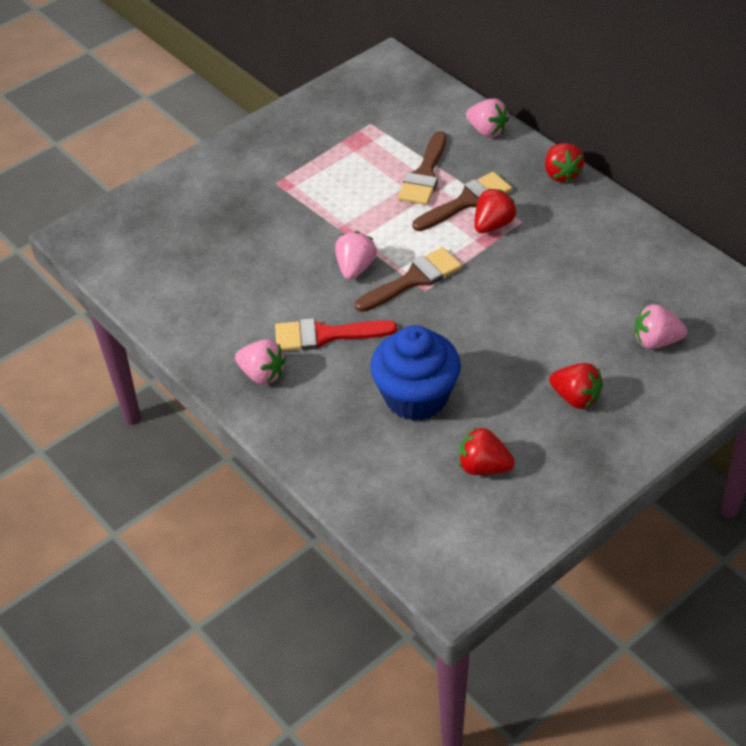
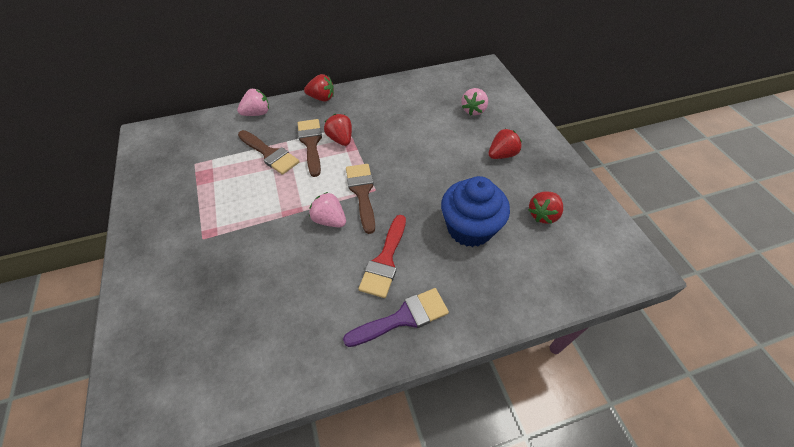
camera: 70 degrees left, 5 degrees up
pink strawberry [235,339,286,384] -> purple brush [343,288,449,347]

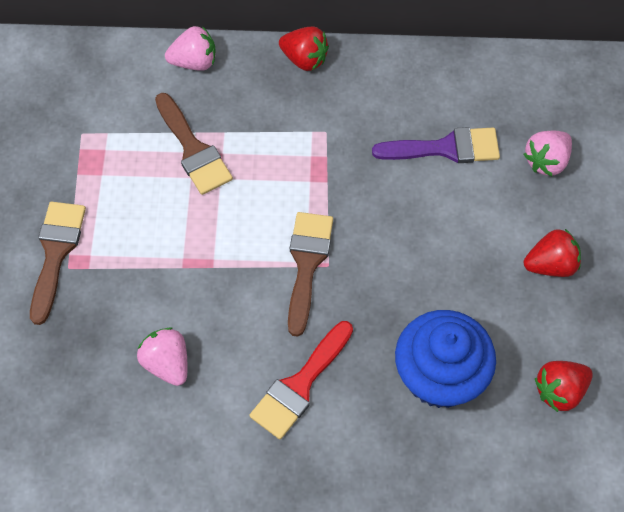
camera: 20 degrees right, 10 degrees up
brown brush [298,119,322,177] -> brown brush moved to [30,202,86,325]
pink strawberry [309,192,346,227] -> pink strawberry moved to [137,327,188,386]
red strawberry [324,114,352,146] -> none
purple brush [343,288,449,347] -> purple brush moved to [372,127,500,163]

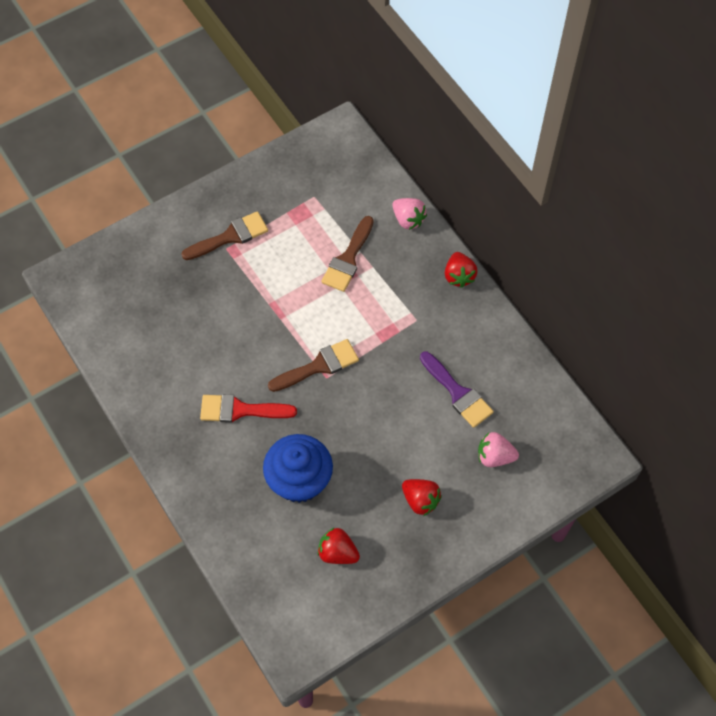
camera: 55 degrees right, 0 degrees up
pink strawberry [137,327,188,386] -> none

